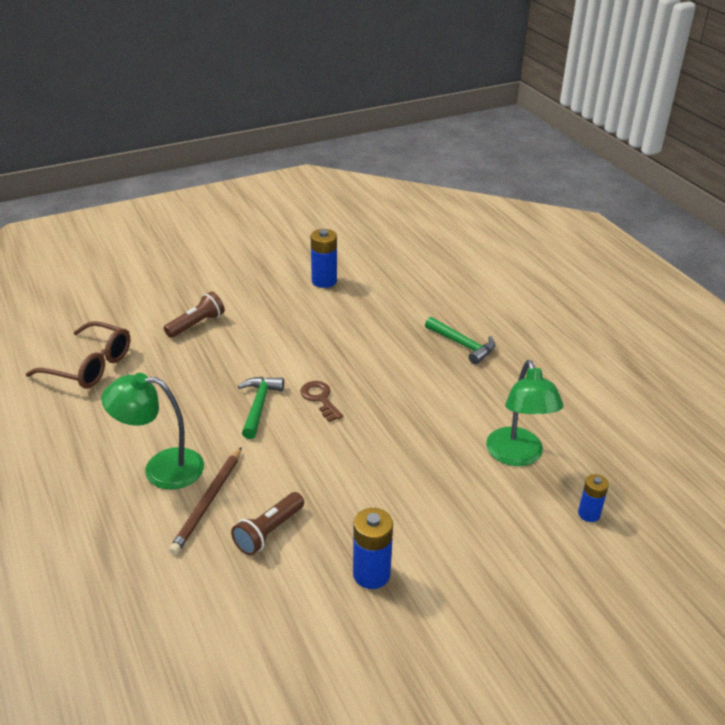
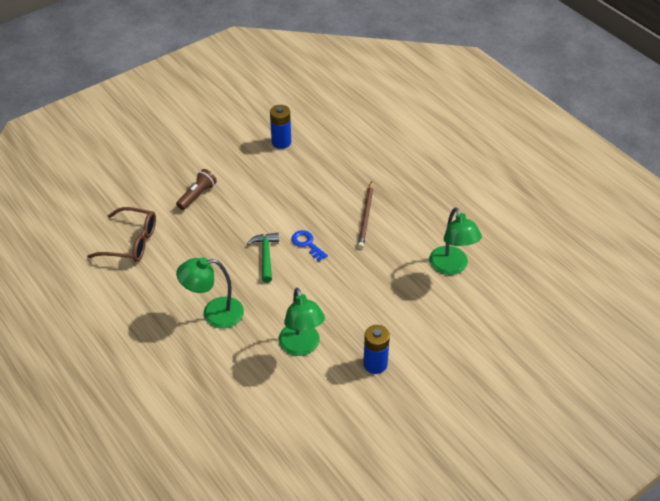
camera: 10 degrees left, 10 degrees up
brown pencil [169,447,242,555] -> brown pencil moved to [358,182,373,249]
brown flashlight [231,492,304,555] -> green lamp [278,287,325,356]
brown key [300,381,343,422] -> blue key [292,230,328,261]
green hammer [425,317,495,364] -> none
blue battery [578,474,609,522] -> none

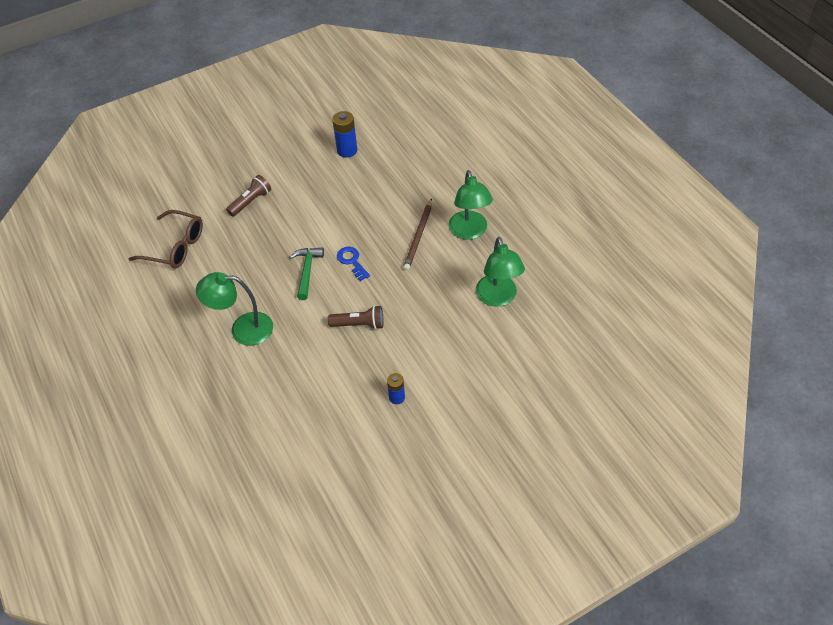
camera: 10 degrees right, 5 degrees up
green lamp [278,287,325,356] -> green lamp moved to [449,170,493,240]
blue battery [363,325,390,374] -> blue battery [387,373,405,404], size x0.63
none -> brown flashlight [328,305,384,330]

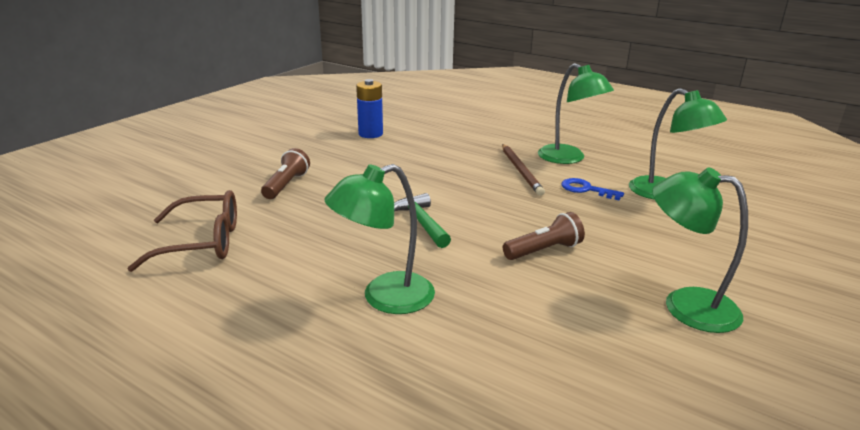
camera: 30 degrees left, 25 degrees down
blue key [337,247,370,281] -> blue key moved to [561,178,624,200]
blue battery [387,373,405,404] -> green lamp [652,167,748,333]

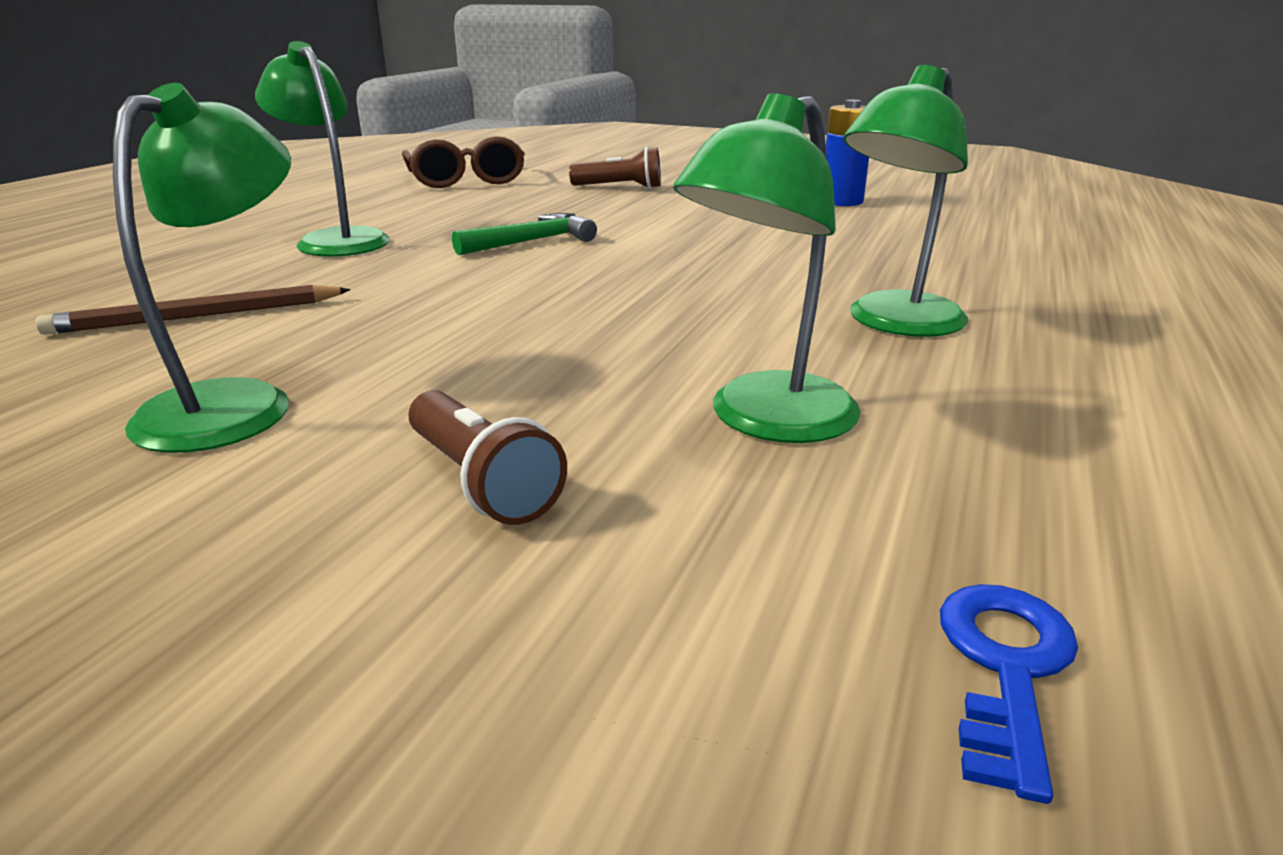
camera: 80 degrees right, 0 degrees up
brown pencil [502,144,545,196] -> brown pencil moved to [35,285,351,335]
brown flashlight [503,212,585,260] -> brown flashlight moved to [408,390,567,525]
blue key [561,178,624,200] -> blue key moved to [940,584,1078,804]

